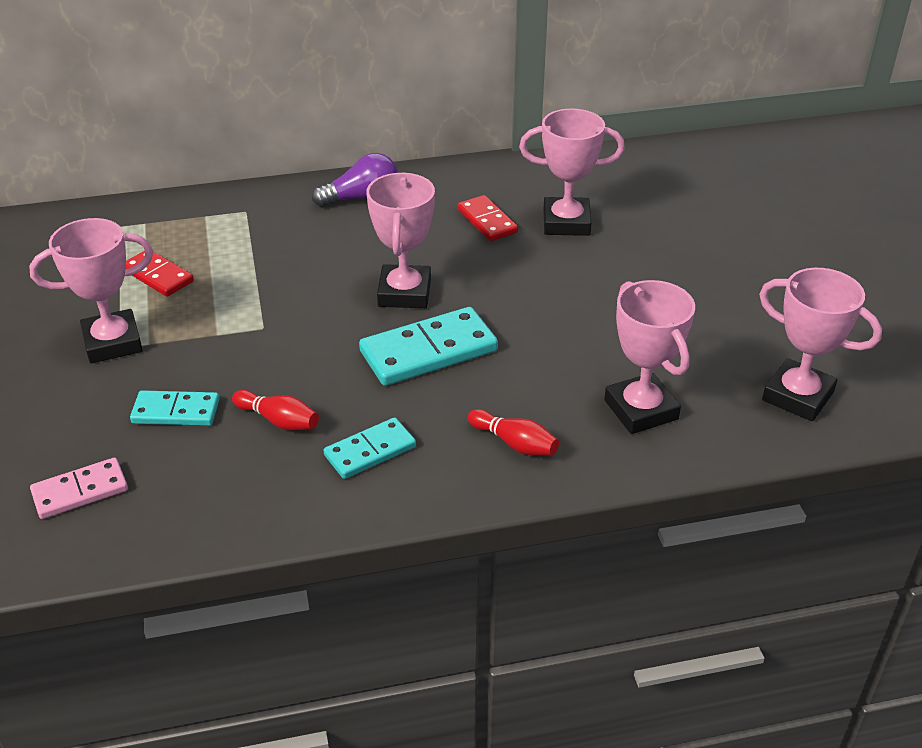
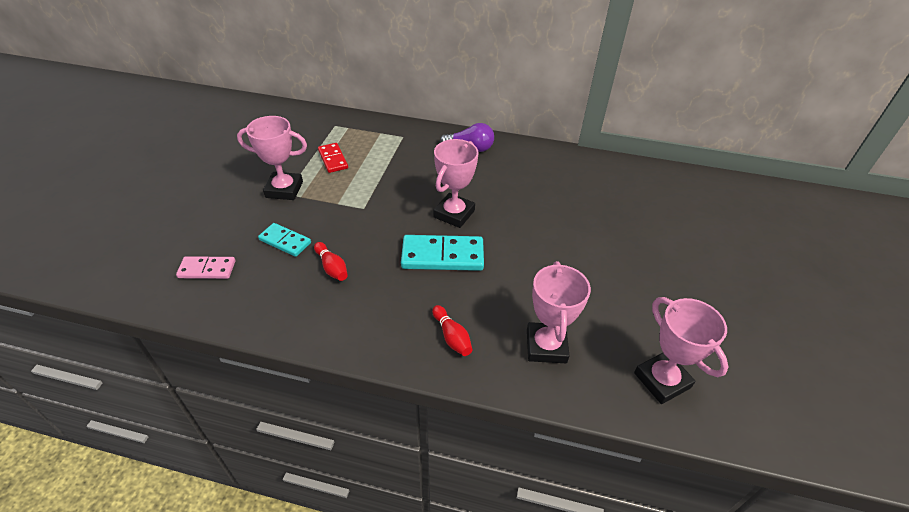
camera: 25 degrees right, 5 degrees up
turquoise domino [324,417,416,479] -> none
red domino [457,195,518,241] -> none
pink trophy [519,108,625,236] -> none

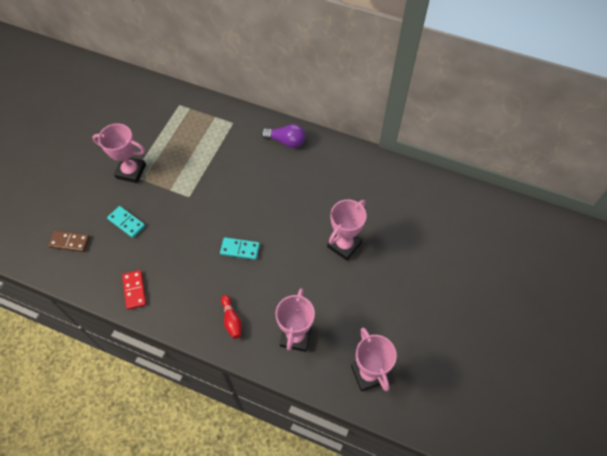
camera: 10 degrees right, 15 degrees up
pink domino [176,256,235,279] -> brown domino [48,230,90,252]
red bowling pin [314,242,348,281] -> none
red domino [318,143,348,173] -> red domino moved to [122,270,146,310]
turquoise domino [401,235,484,271] -> turquoise domino [220,237,260,260], size x0.61
pink trophy [433,139,479,228] -> pink trophy moved to [327,200,366,261]

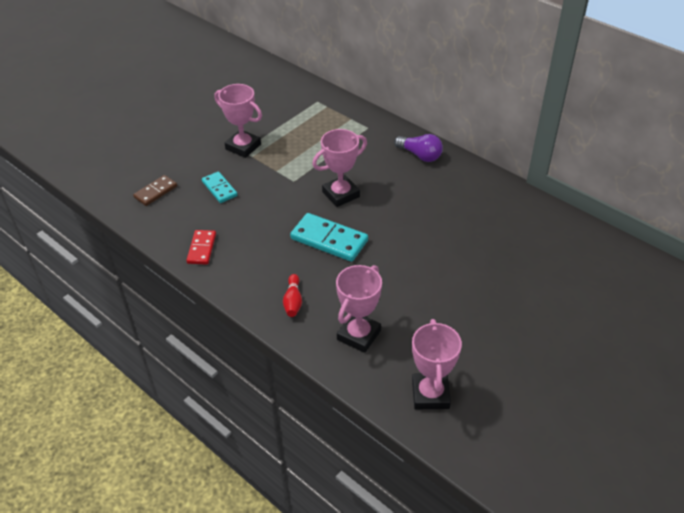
camera: 20 degrees right, 15 degrees down
brown domino [48,230,90,252] -> brown domino turned 75 degrees counterclockwise [133,175,177,206]
turquoise domino [220,237,260,260] -> turquoise domino [290,213,368,262], size x1.65
pink trophy [327,200,366,261] -> pink trophy moved to [312,129,367,207]

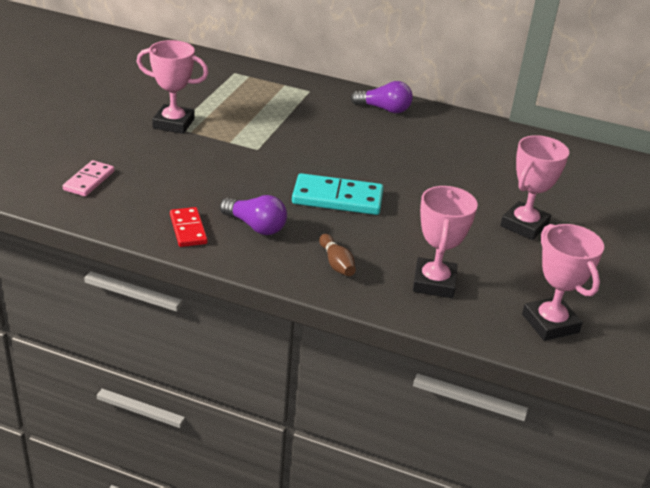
camera: 25 degrees left, 10 degrees down
brown domino [133,175,177,206] -> pink domino [63,160,114,197]
turquoise domino [202,171,238,203] -> none
red bowling pin [283,274,302,317] -> brown bowling pin [319,234,356,276]
pink trophy [312,129,367,207] -> pink trophy moved to [500,135,569,240]
none -> purple light bulb [220,195,287,235]

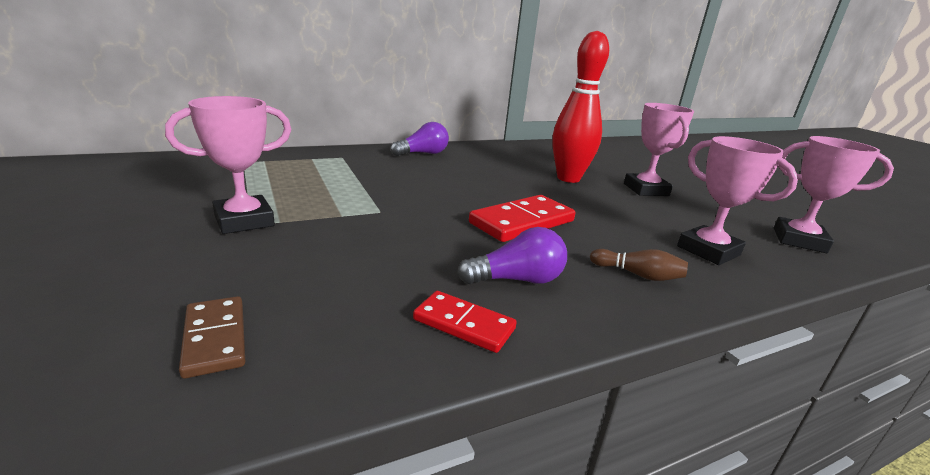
camera: 45 degrees left, 10 degrees down
pink domino [63,160,114,197] -> brown domino [179,296,245,379]
turquoise domino [292,173,384,215] -> red domino [469,195,575,242]
none -> red bowling pin [552,31,609,183]

